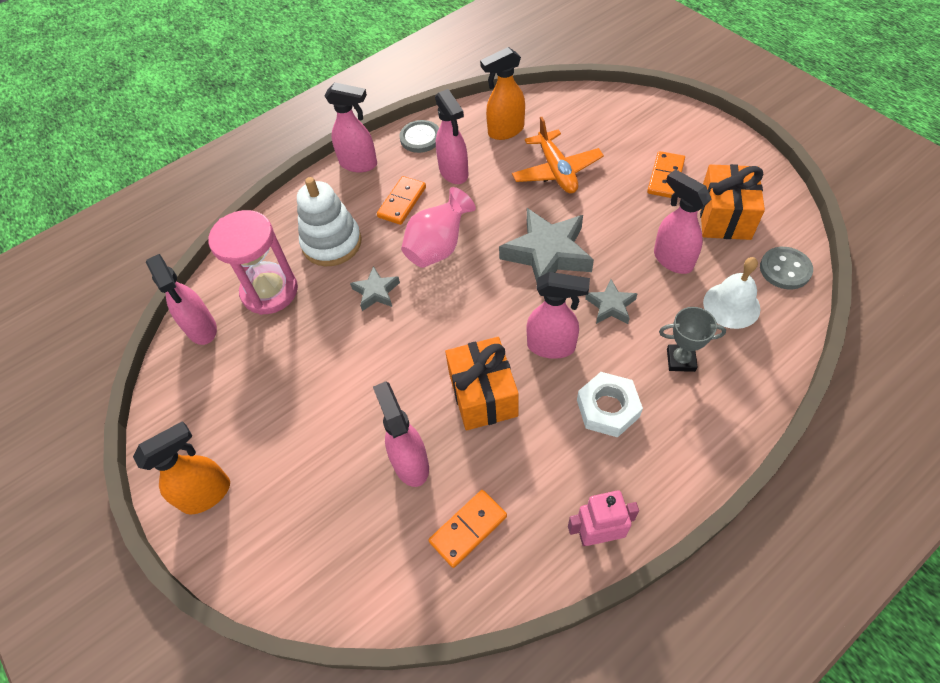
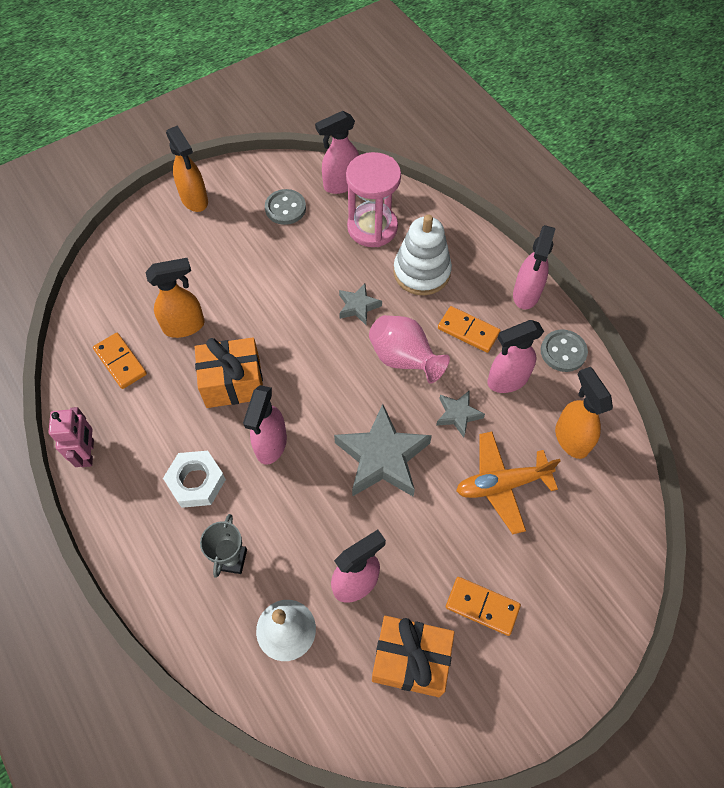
camera: 90 degrees right, 5 degrees up
pink spray bottle [373,381,429,487] -> orange spray bottle [145,258,205,338]
grey star [585,279,638,324] -> grey star moved to [436,391,485,437]
grey button [760,247,813,289] -> grey button moved to [265,189,306,225]

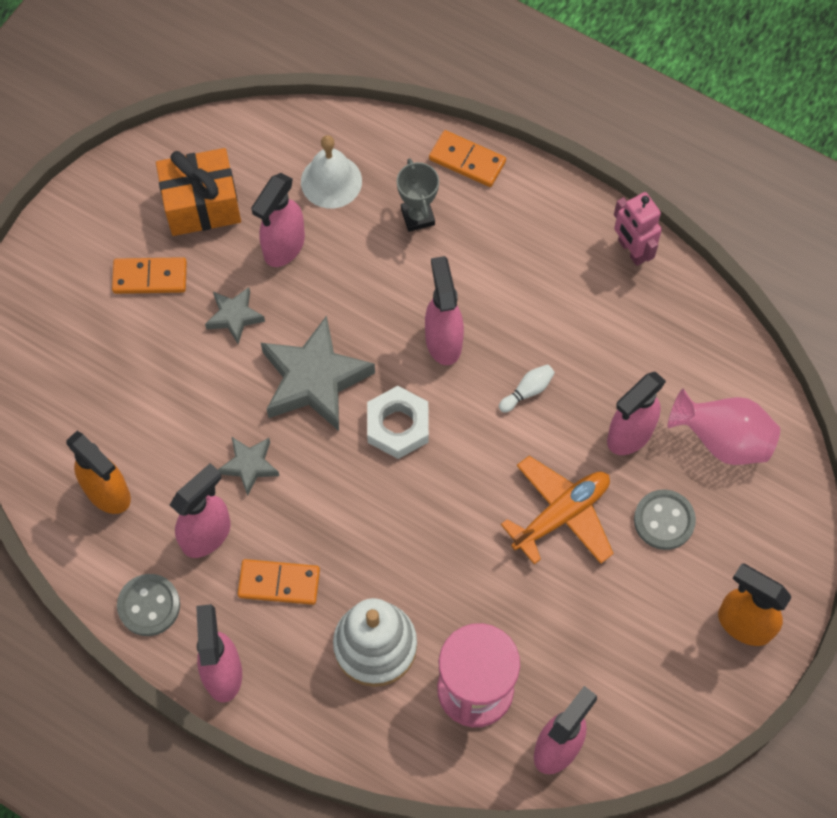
camera: 155 degrees right, 5 degrees up
orange domino [93,333,147,389] -> orange domino moved to [429,130,506,187]
orange spray bottle [145,258,205,338] -> pink spray bottle [607,372,666,455]
white nut [163,451,226,508] -> white nut moved to [367,386,429,459]
orange gift [195,337,263,408] -> white bowling pin [499,364,555,413]
grey button [265,189,306,225] -> grey button moved to [634,489,696,550]
grey star [339,283,382,325] -> grey star moved to [205,287,265,344]
pink vase [369,315,450,384] -> pink vase moved to [667,389,780,465]
orange plane [456,432,560,534] -> orange plane moved to [501,456,614,565]

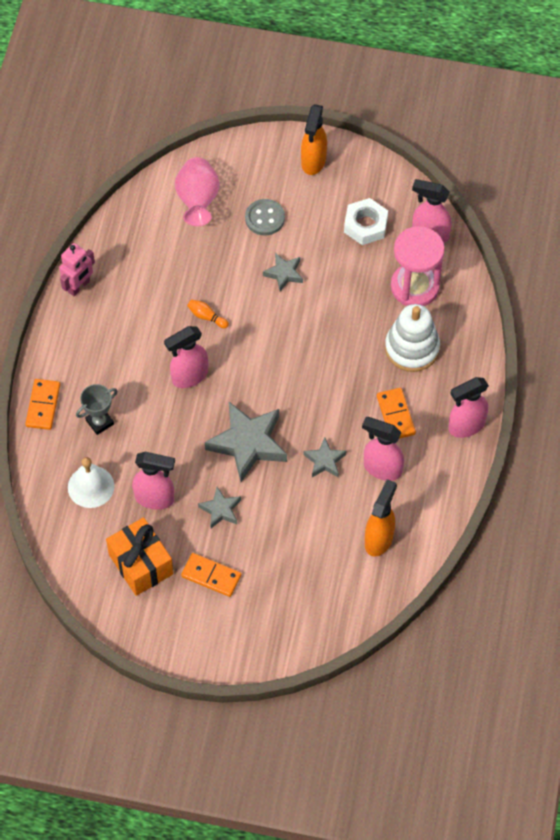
camera: 110 degrees left, 5 degrees down
orange domino [112,257,187,294] -> orange domino turned 45 degrees counterclockwise [181,553,242,597]
grey button [117,574,180,636] -> none
white nut [367,386,429,459] -> white nut moved to [344,198,388,245]
white bowling pin [499,364,555,413] -> orange bowling pin [187,299,229,328]
orange plane [501,456,614,565] -> grey star [263,253,303,292]
pink spray bottle [607,372,666,455] -> none

